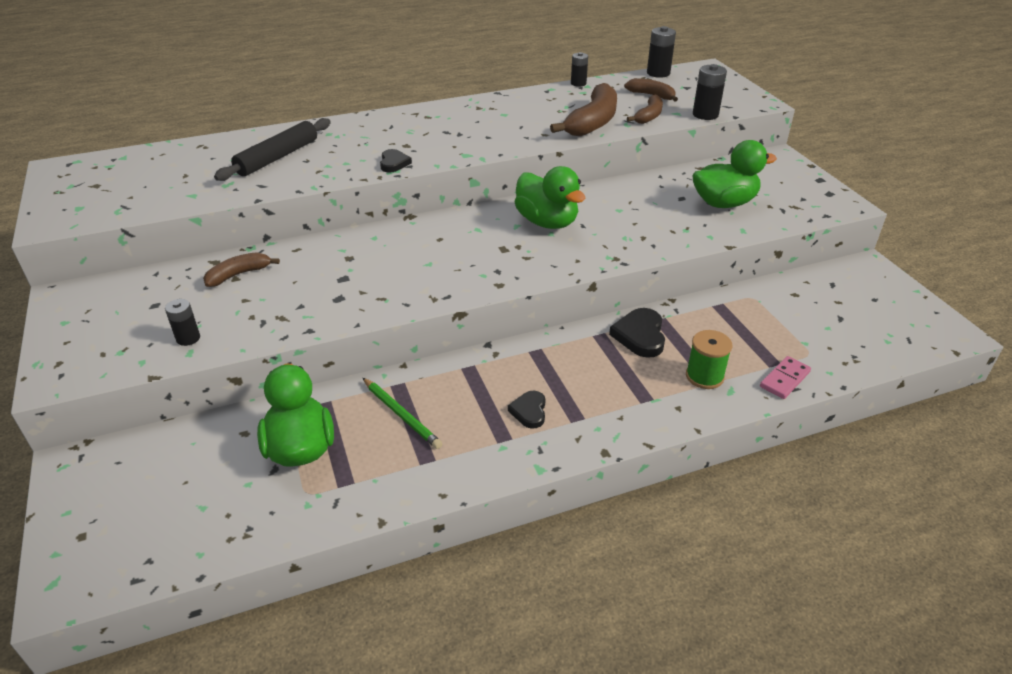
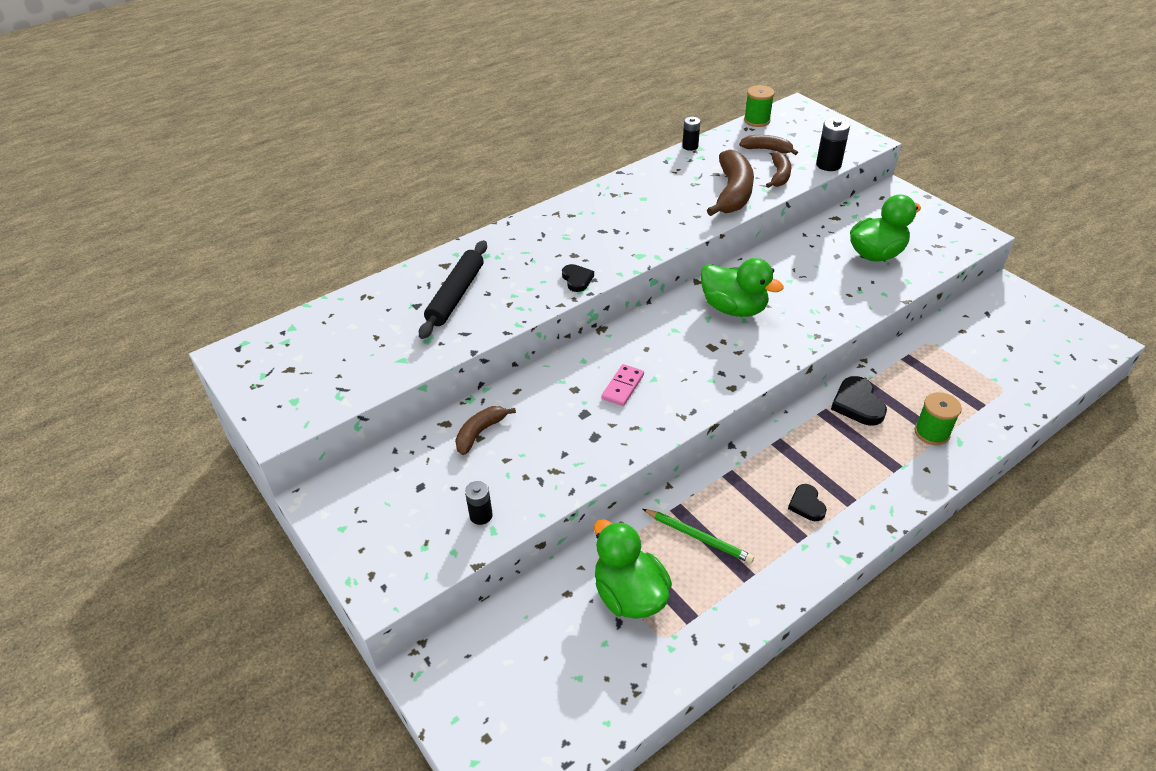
camera: 15 degrees left, 5 degrees up
black battery [647,26,676,78] -> green spool [744,85,775,127]
pink domino [760,356,811,399] -> pink domino moved to [601,364,644,406]

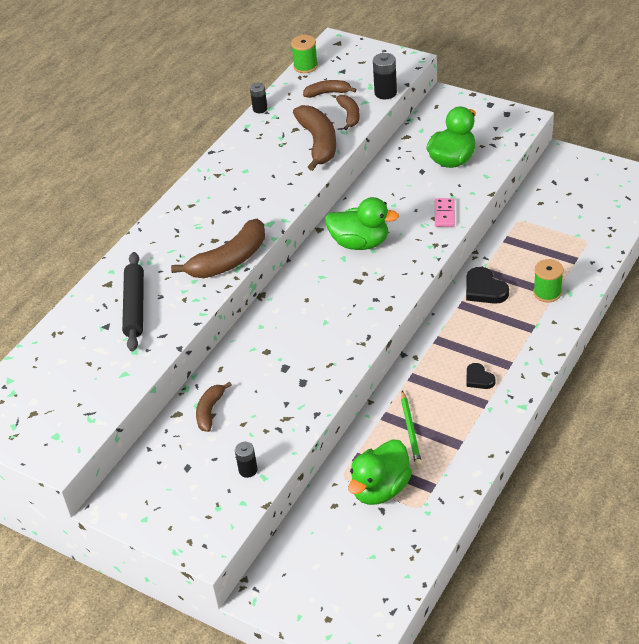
camera: 20 degrees left, 0 degrees up
black heart [562,264,594,292] -> brown banana [171,219,265,278]
green duck [594,519,672,619] -> green duck turned 90 degrees counterclockwise [348,440,412,505]
pink domino [601,364,644,406] -> pink domino moved to [435,198,455,227]
green pencil [643,509,754,563] -> green pencil turned 75 degrees clockwise [401,390,422,467]

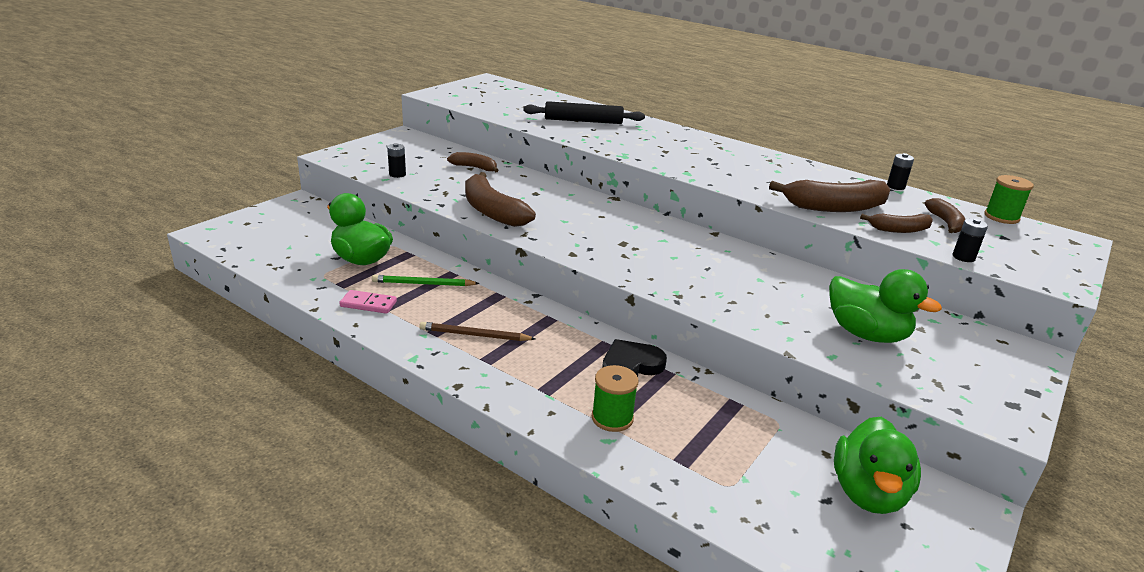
camera: 90 degrees right, 15 degrees down
brown banana [171,219,265,278] -> brown banana moved to [465,172,536,227]
green duck [325,197,399,250] -> green duck moved to [834,417,921,514]
black battery [373,53,397,99] -> black battery [953,218,988,262], size x0.66
pink domino [435,198,455,227] -> pink domino moved to [339,290,397,314]
black heart [467,363,496,389] -> brown pencil [419,322,536,341]

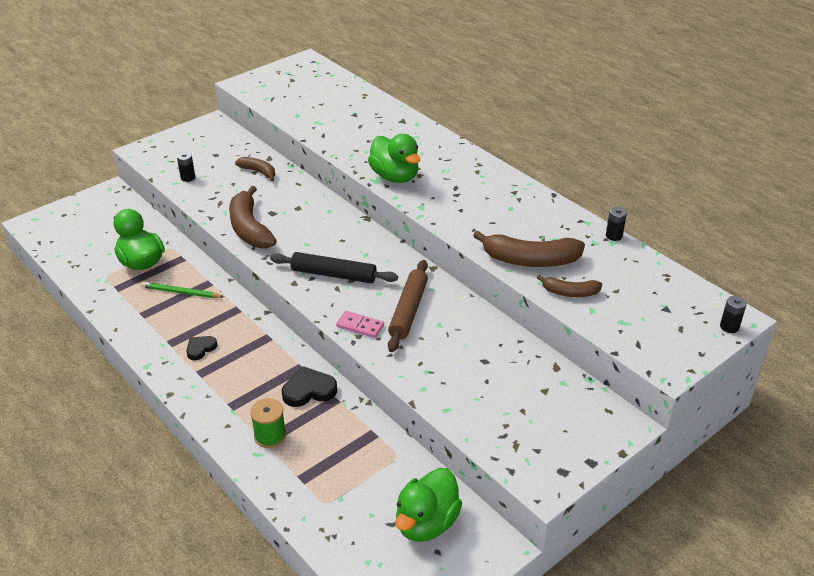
camera: 15 degrees right, 10 degrees up
pink domino [339,290,397,314] -> pink domino moved to [336,311,384,338]
brown pencil [419,322,536,341] -> black heart [186,336,218,360]
black rolling pin [523,101,645,124] -> black rolling pin moved to [270,252,398,283]
green duck [829,269,942,343] -> green duck moved to [368,134,420,183]
brown banana [925,198,965,233] -> none
black battery [953,218,988,262] -> black battery moved to [720,296,747,333]
green spool [984,175,1034,224] -> none
none -> brown rolling pin [388,260,428,352]

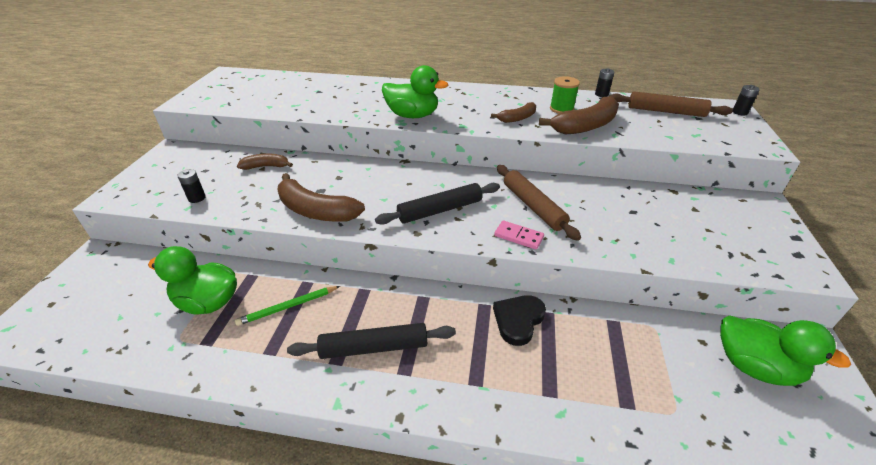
camera: 40 degrees left, 0 degrees up
black heart [186,336,218,360] -> black rolling pin [287,323,456,359]
green spool [250,398,286,448] -> green spool moved to [550,76,580,114]
pink domino [336,311,384,338] -> pink domino turned 45 degrees clockwise [494,220,544,250]
green duck [395,468,462,542] -> green duck turned 45 degrees counterclockwise [720,315,851,386]
brown banana [537,275,602,297] -> brown banana moved to [491,102,536,123]
none -> brown rolling pin [610,91,733,117]

